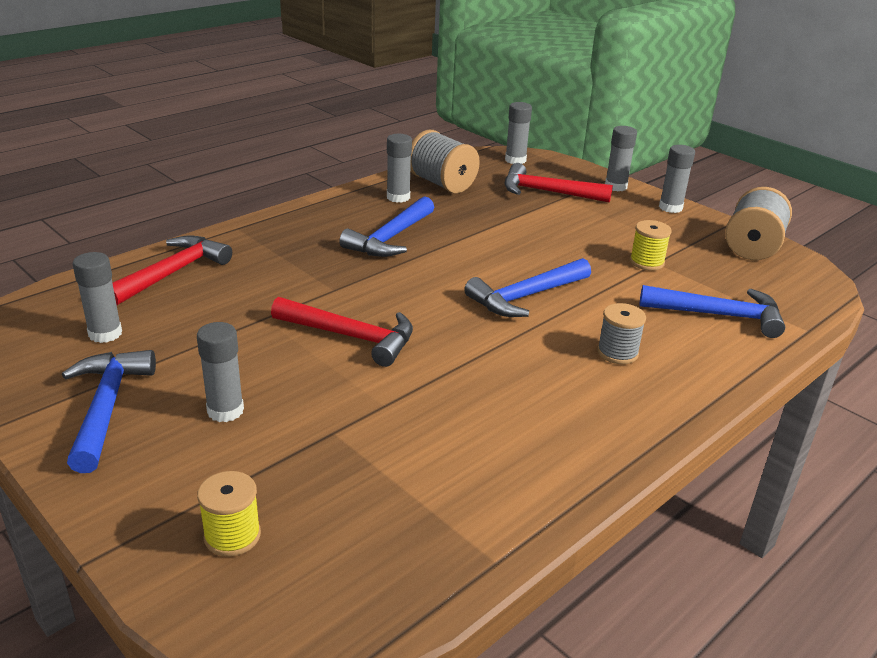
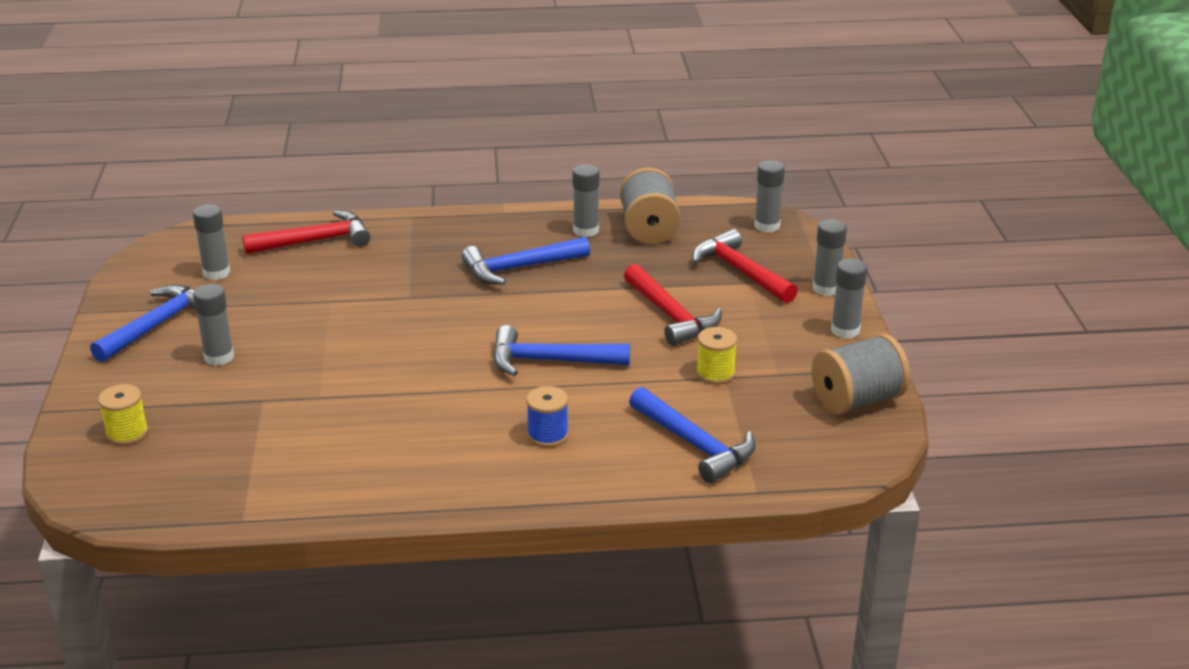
camera: 40 degrees right, 0 degrees up
red hammer [271,297,413,367] -> red hammer moved to [624,264,722,346]
grey spool [597,303,646,364] -> blue spool [526,386,569,447]

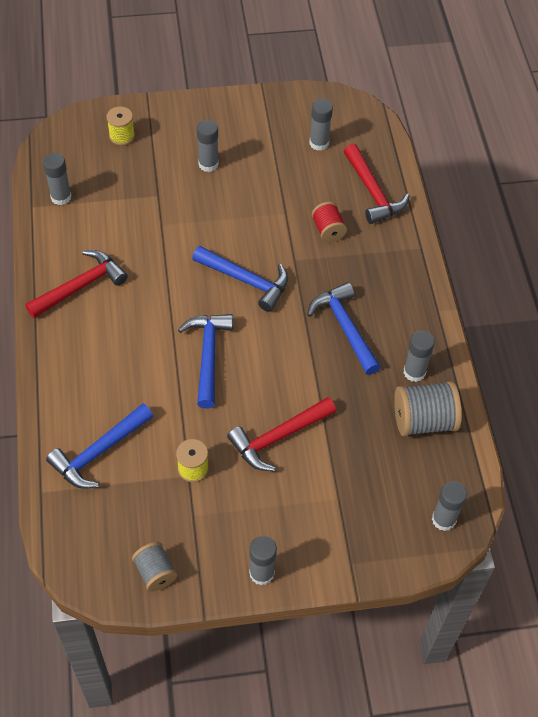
camera: 85 degrees right, 25 degrees up
blue hammer [90,285,195,362] -> blue hammer moved to [192,246,288,312]
blue spool [526,386,569,447] -> none
red hammer [692,229,798,303] -> red hammer moved to [25,250,128,318]
grey spool [811,334,910,415] -> grey spool [132,542,177,592], size x0.61
grey glue stick [813,219,847,296] -> grey glue stick moved to [43,153,71,205]
none -> red spool [312,202,347,242]

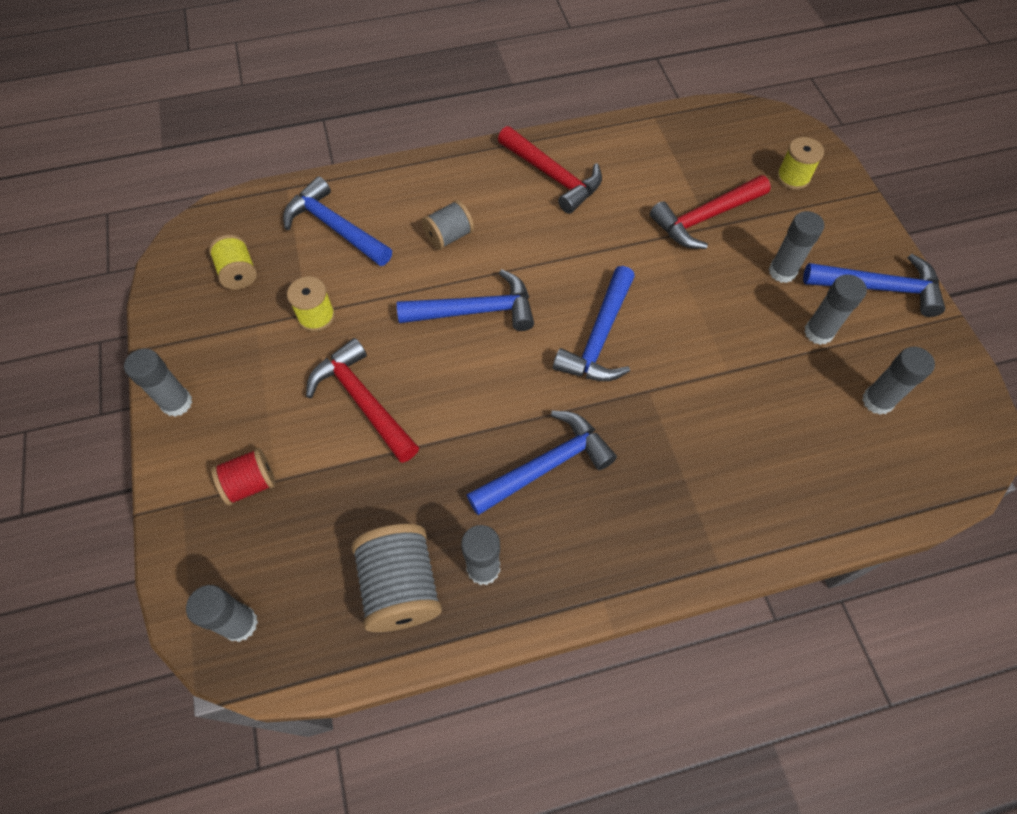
camera: 85 degrees right, 5 degrees up
grey glue stick [43,153,71,205] -> grey glue stick moved to [804,274,867,345]
grey spool [132,542,177,592] -> grey spool moved to [422,200,474,250]
red spool [312,202,347,242] -> red spool moved to [211,448,275,505]
red hammer [344,144,410,224] -> red hammer moved to [650,175,771,249]
none -> yellow spool [209,235,257,290]
none -> blue hammer [803,254,945,317]

